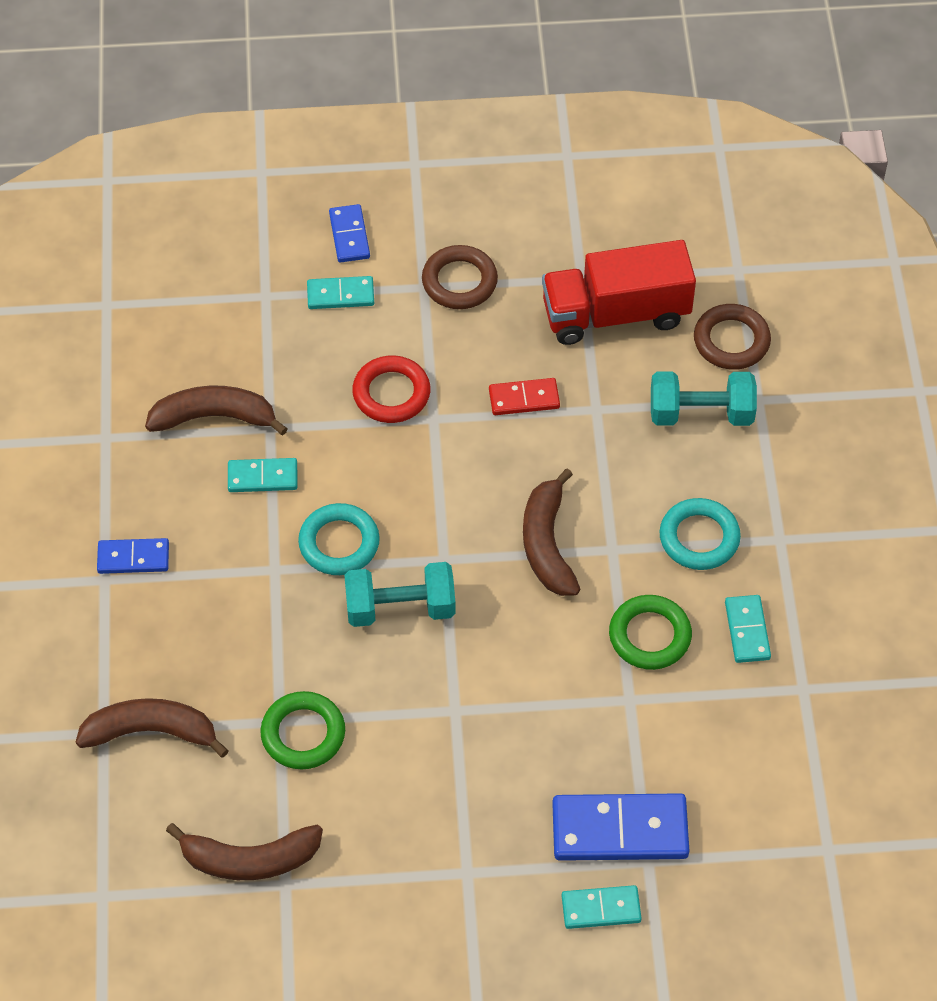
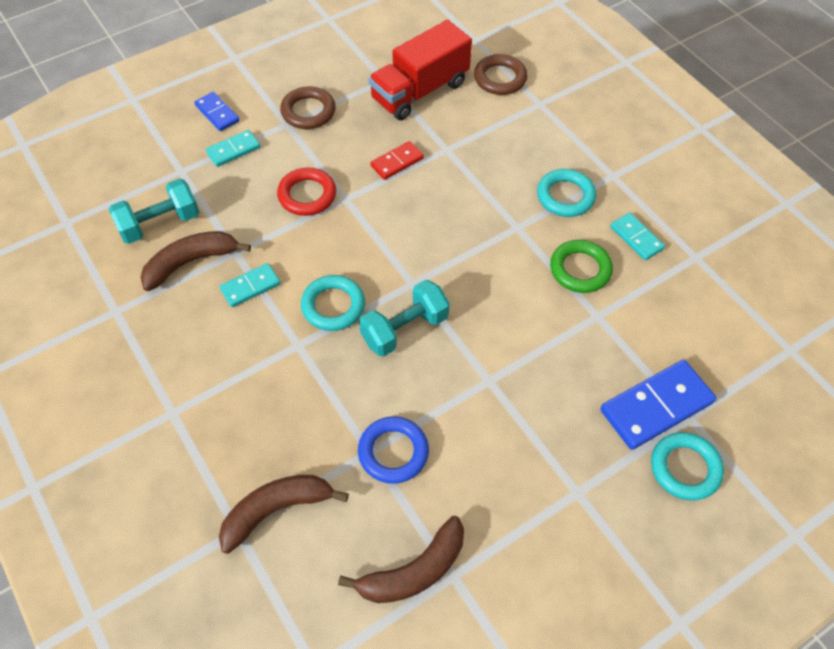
camera: 30 degrees left, 0 degrees up
blue domino [97,538,169,574] -> none
green ring [260,691,345,770] -> blue ring [358,416,429,484]
brown banana [523,468,580,596] -> none
turquoise domino [562,885,642,929] -> turquoise ring [651,432,724,501]
turquoise dumbbell [651,372,757,426] -> turquoise dumbbell moved to [108,179,199,244]

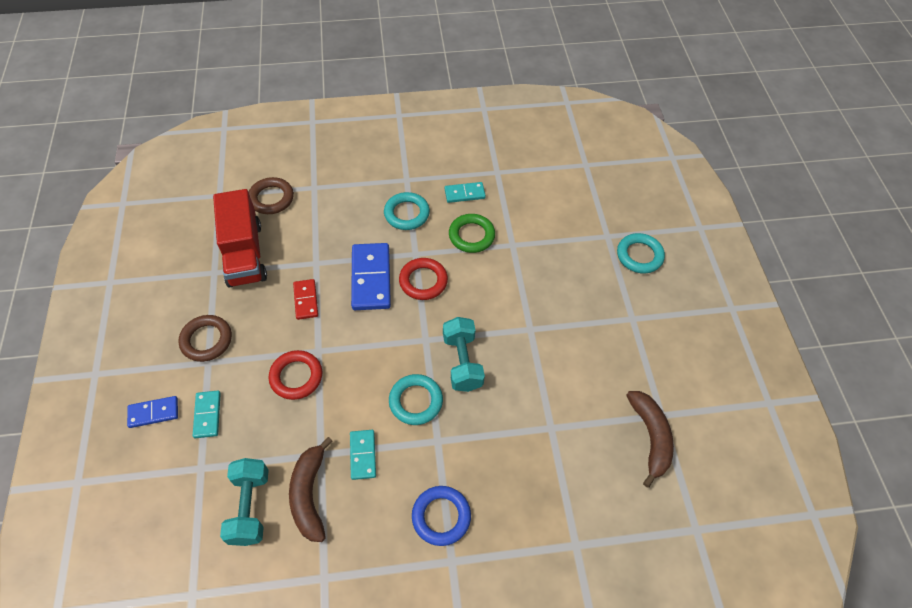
camera: 65 degrees left, 0 degrees up
brown banana [219,475,349,554] -> none
blue ring [358,416,429,484] -> blue ring moved to [412,486,471,546]
blue domino [600,360,716,450] -> blue domino moved to [351,243,391,310]
none -> red ring [399,258,448,300]

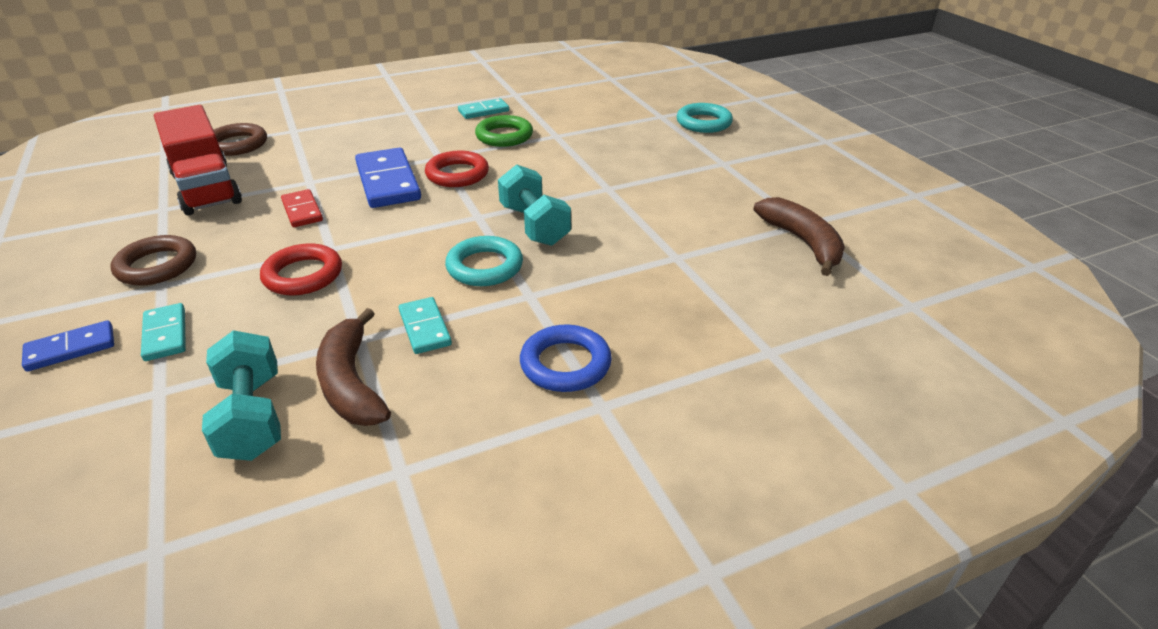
camera: 15 degrees left, 20 degrees down
turquoise ring [384,192,430,230] -> none

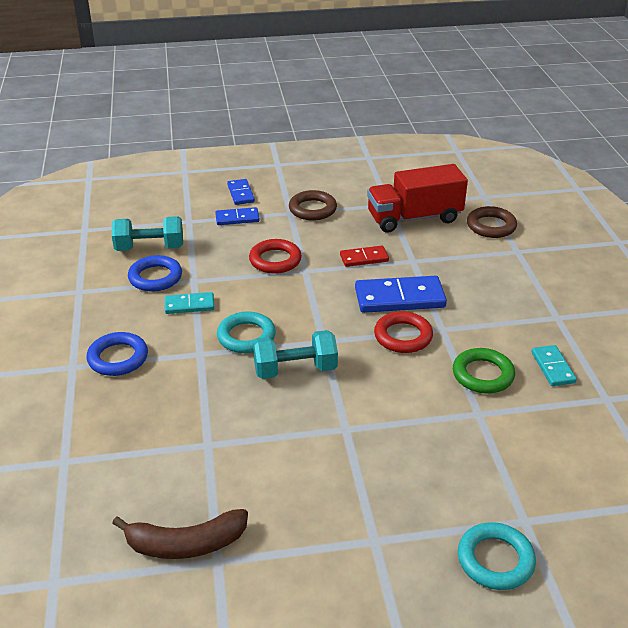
camera: 105 degrees right, 0 degrees up
turquoise domino [141,303,186,361] -> blue domino [215,207,260,225]
brown banana [316,308,391,426] -> blue ring [128,255,182,291]

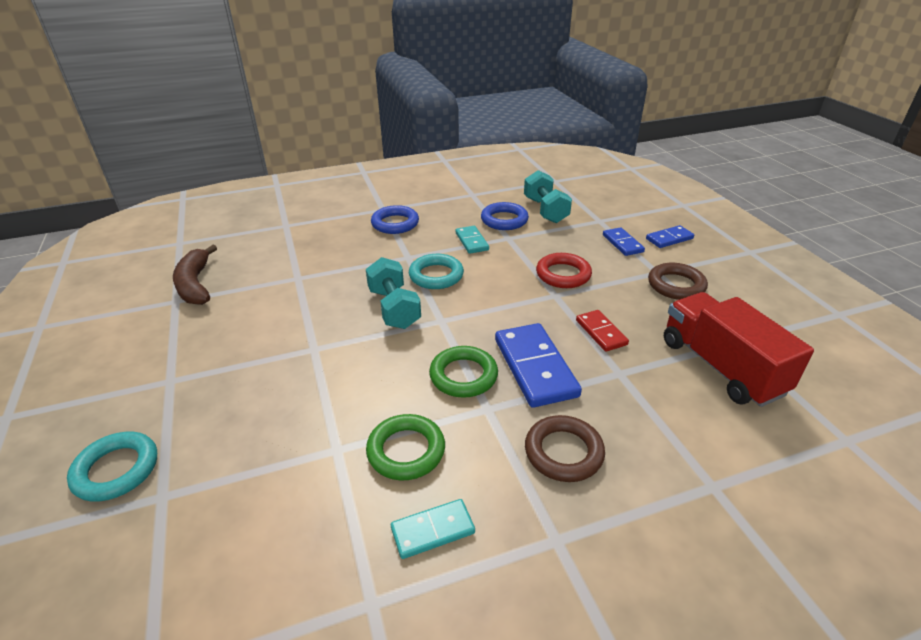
camera: 80 degrees right, 0 degrees up
red ring [374,311,433,353] -> green ring [429,346,498,398]
brown ring [467,206,517,238] -> brown ring moved to [525,415,605,482]

